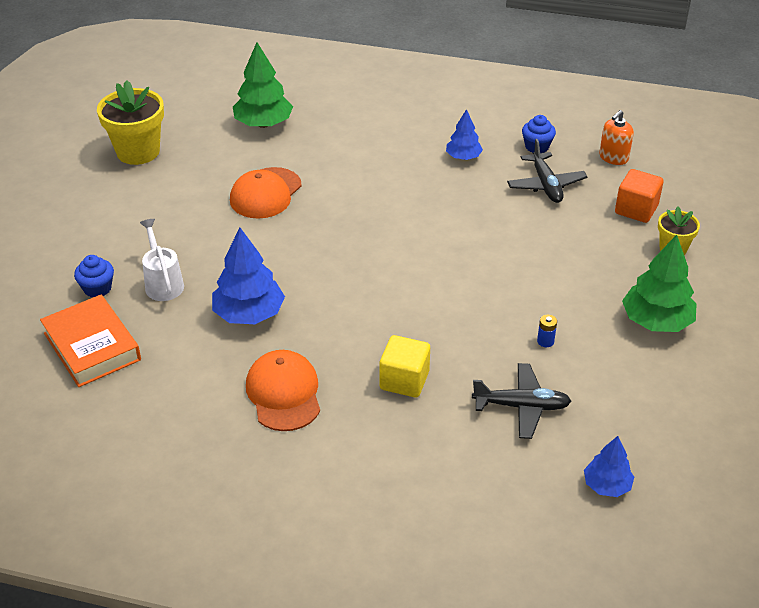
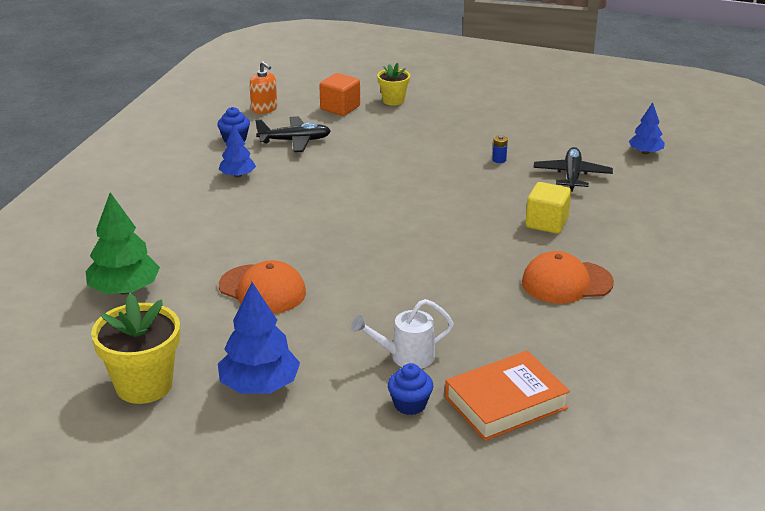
camera: 85 degrees left, 10 degrees down
blue tree [212,228,285,324] -> blue tree moved to [218,282,300,394]
green tree [622,235,697,332] -> none

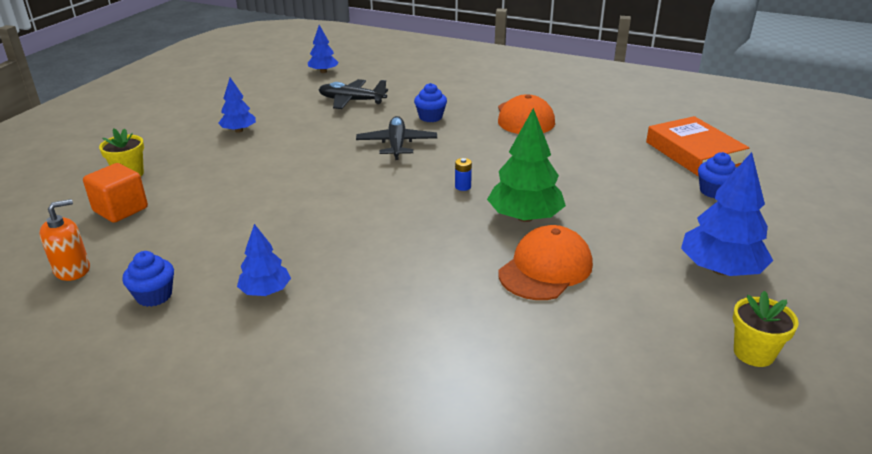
camera: 85 degrees left, 0 degrees up
green tree [86,192,160,295] -> green tree moved to [487,108,566,222]
yellow flower pot [91,293,180,404] -> yellow flower pot [733,291,799,367], size x0.57
black plane [255,116,331,152] -> black plane moved to [356,116,437,160]
white watering can [351,299,454,369] -> none
blue battery [492,135,508,163] -> blue battery moved to [455,158,472,191]
yellow cube [526,182,571,234] -> blue cupcake [414,83,447,122]
none -> blue tree [219,78,256,133]

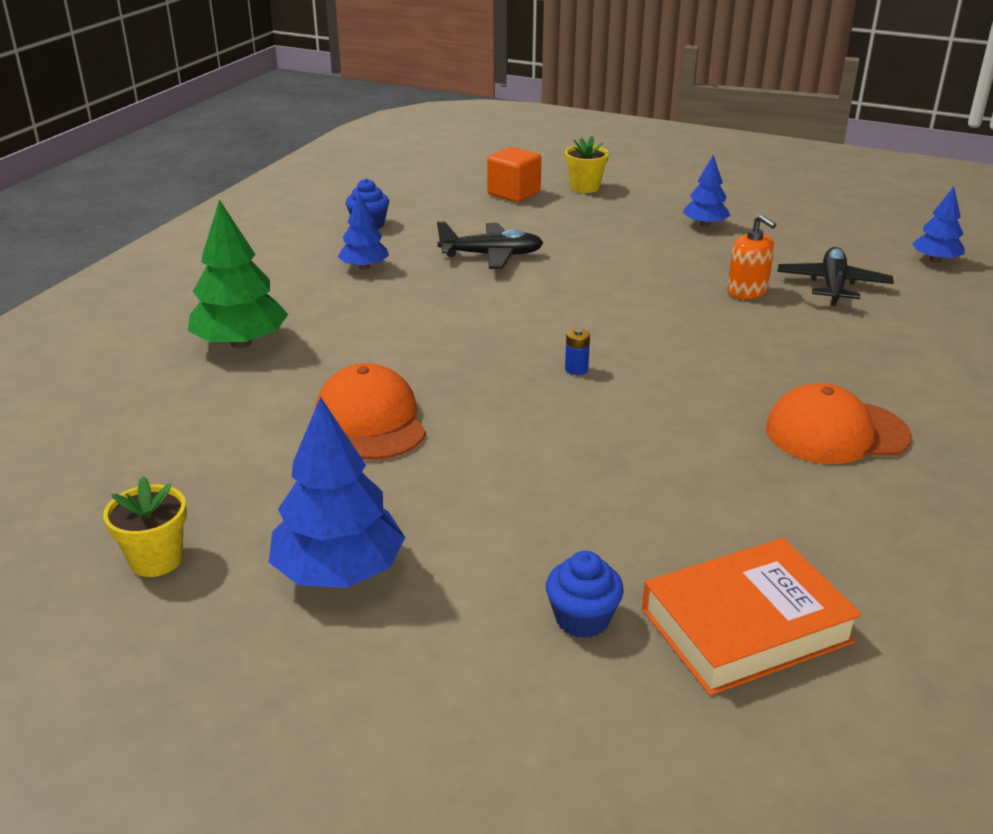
camera: 90 degrees right, 0 degrees up
orange soap dispenser [39,199,90,281] -> orange soap dispenser moved to [727,215,776,299]
black plane [356,116,437,160] -> black plane moved to [437,221,543,269]
blue cupcake [414,83,447,122] -> none
green tree [487,108,566,222] -> green tree moved to [188,200,288,348]
orange cap [498,225,593,300] -> orange cap turned 150 degrees counterclockwise [315,363,426,460]

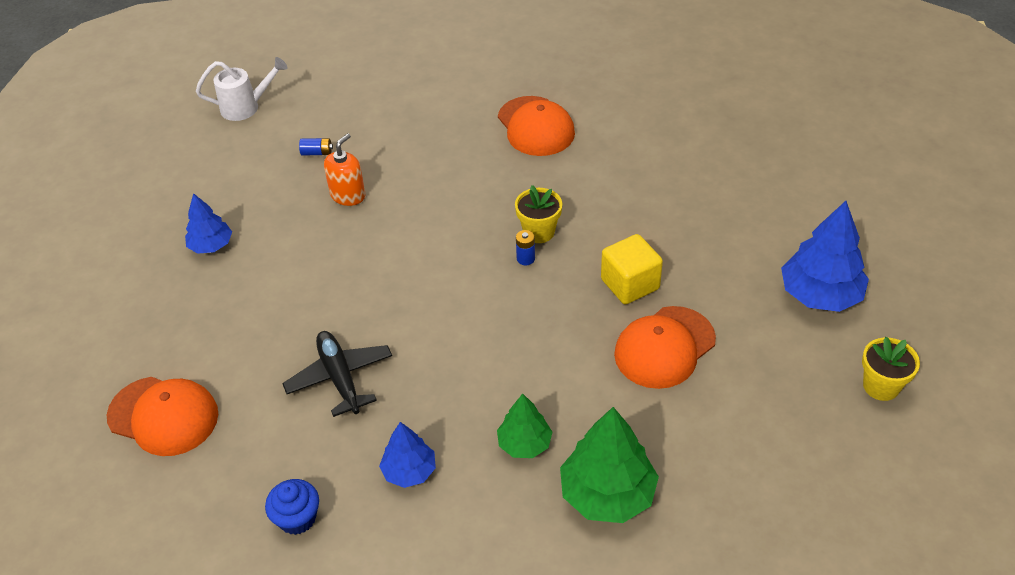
camera: 110 degrees left, 15 degrees up
orange cube [487,147,541,202] -> orange cap [107,377,218,456]
blue cupcake [546,551,624,638] -> none
yellow flower pot [565,135,609,193] -> yellow flower pot moved to [515,185,562,243]
orange book [642,538,862,695] -> none
black plane [778,247,894,306] -> blue battery [299,138,333,156]
blue tree [912,186,965,263] -> white watering can [196,57,288,121]
none -> green tree [497,394,552,458]
none -> yellow cube [601,234,663,304]

